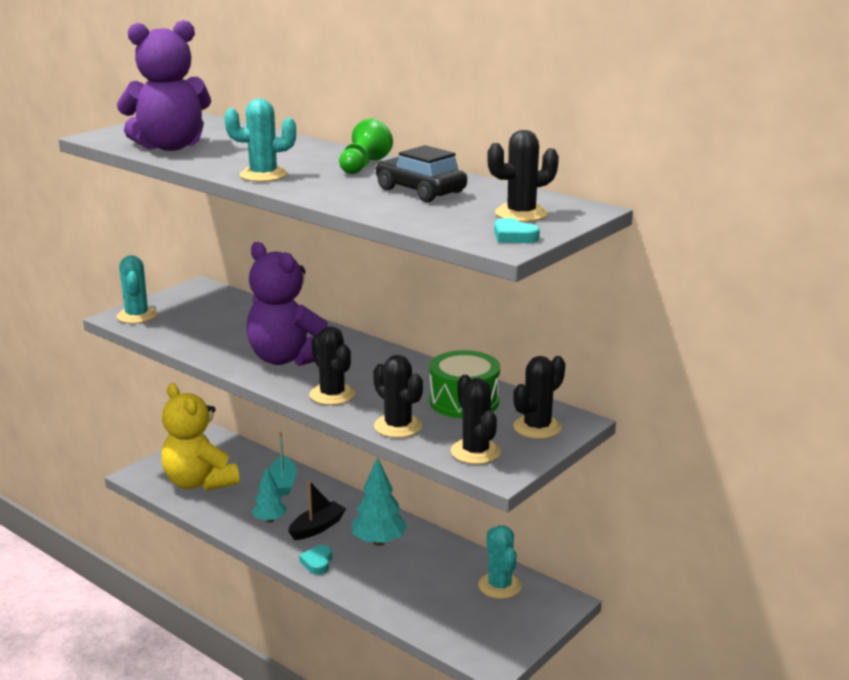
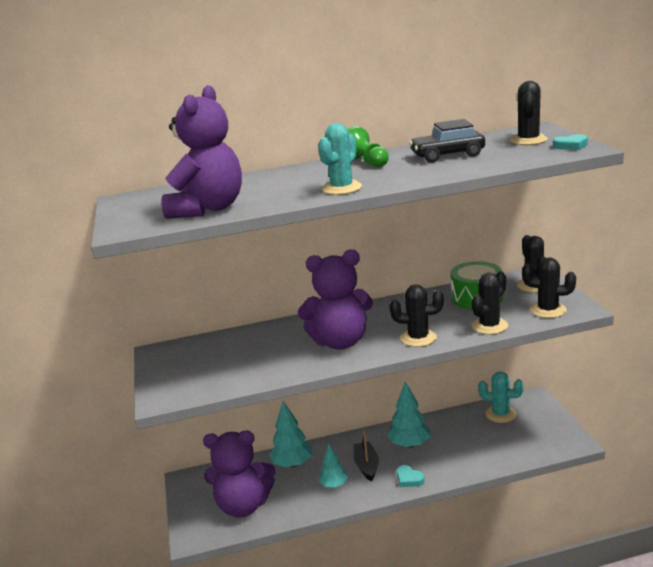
camera: 50 degrees left, 0 degrees up
turquoise cactus [117,255,157,324] -> none
yellow teddy bear [162,383,239,491] -> purple teddy bear [203,430,276,517]
turquoise boat [269,432,297,496] -> turquoise tree [269,401,312,468]
black cactus [373,355,423,438] -> black cactus turned 45 degrees counterclockwise [472,271,508,335]

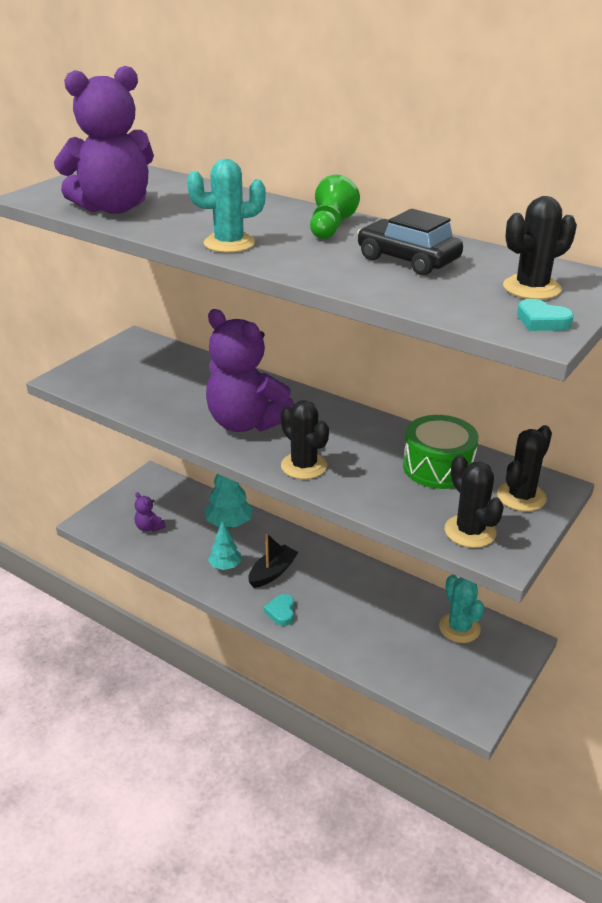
camera: 45 degrees right, 10 degrees up
purple teddy bear [203,430,276,517] -> purple teddy bear [134,492,166,532], size x0.41
turquoise tree [387,381,430,448] -> none
black cactus [472,271,508,335] -> none

